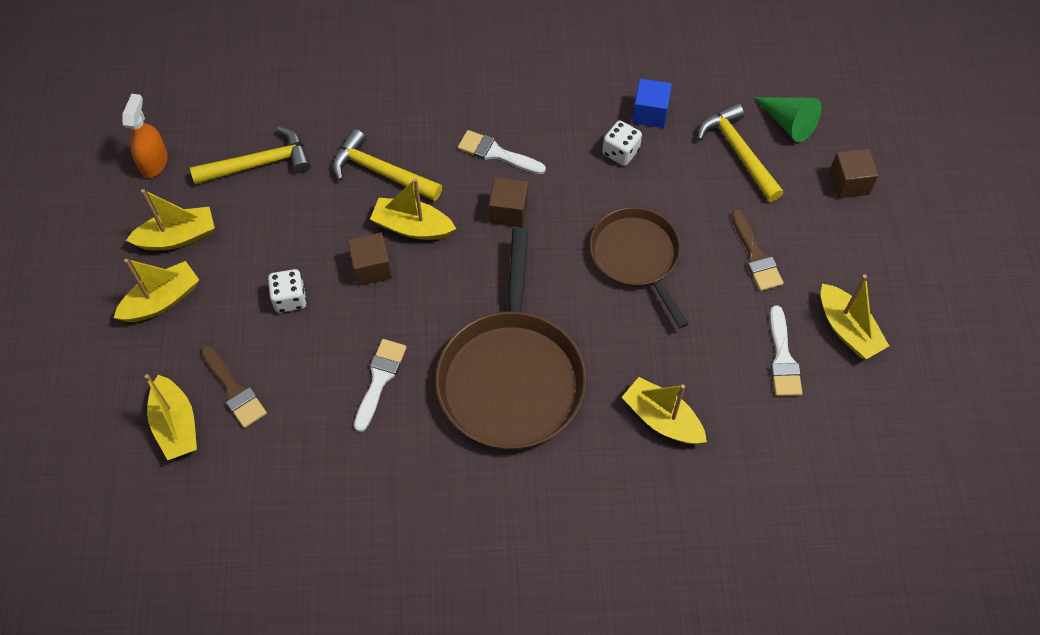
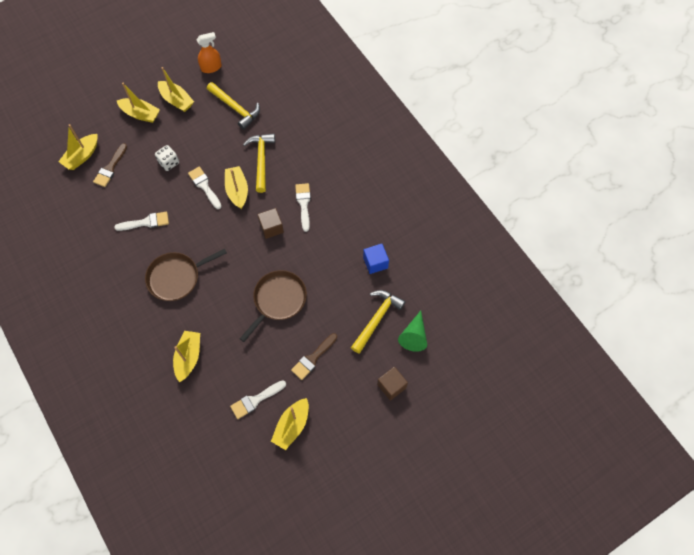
camera: 60 degrees right, 5 degrees up
brown cube [348,233,392,286] -> white brush [188,167,222,209]
brown pan [435,227,586,450] -> brown pan [145,249,227,301], size x0.64
white dice [602,121,642,166] -> none

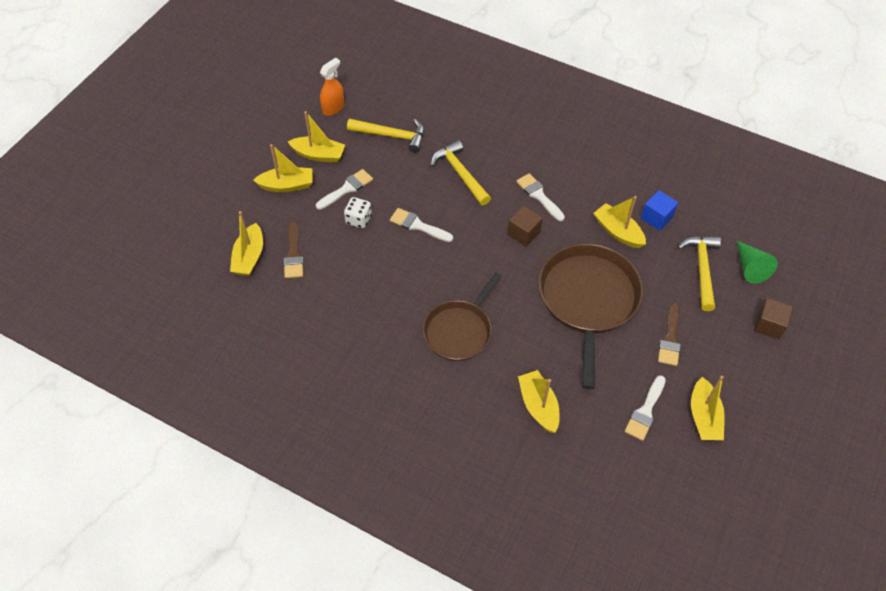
camera: 30 degrees left, 10 degrees down
white brush [114,211,169,231] -> white brush moved to [316,169,373,210]
yellow boat [225,166,248,209] -> yellow boat moved to [593,196,646,248]
brown pan [240,270,307,342] -> brown pan [539,244,643,389], size x1.55

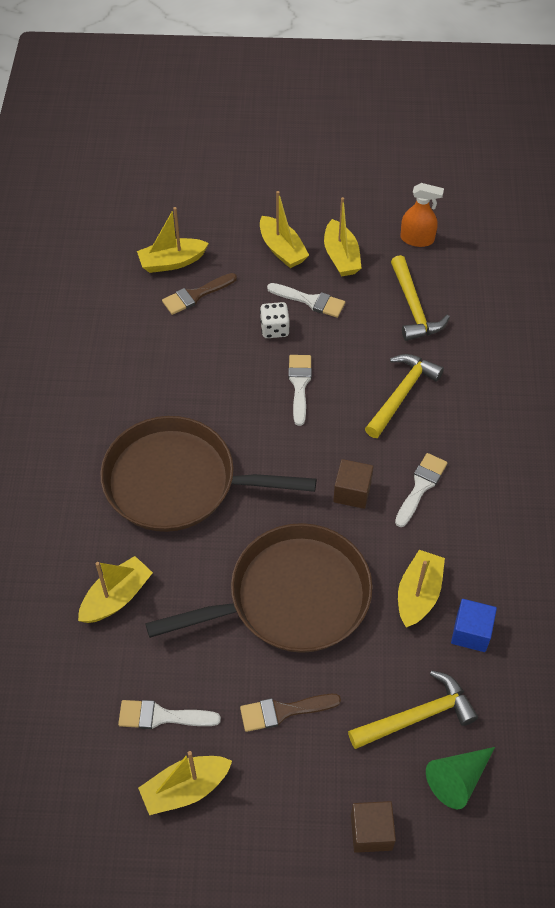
camera: 65 degrees right, 0 degrees up
brown pan [423,273,502,361] -> brown pan [100,416,316,532], size x1.55

